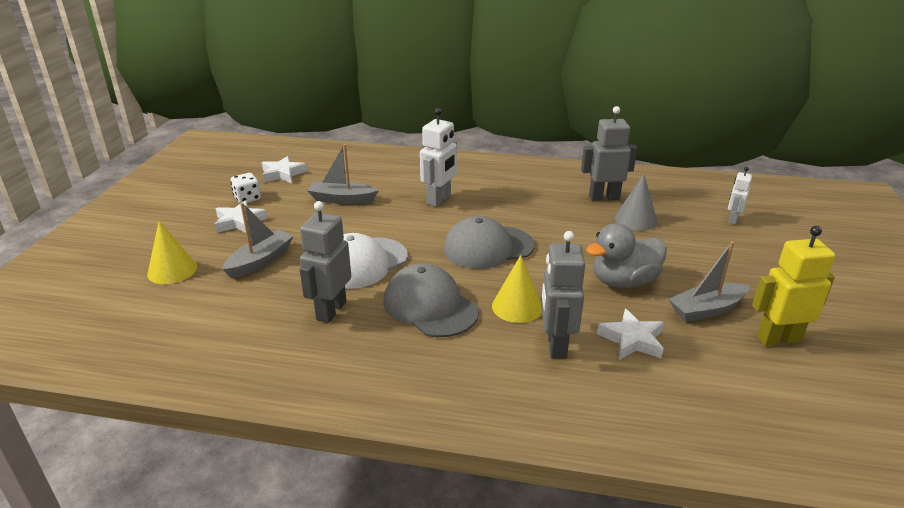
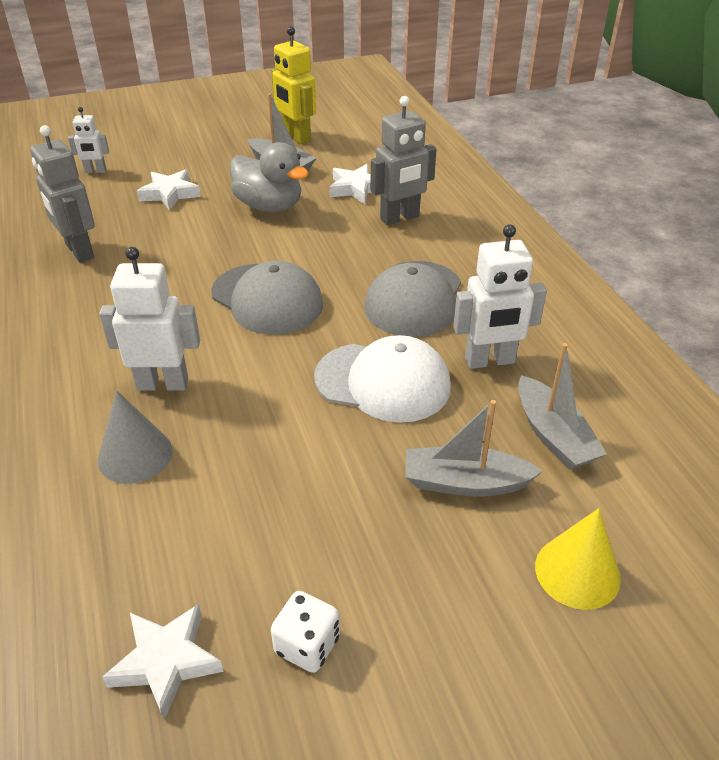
camera: 120 degrees left, 10 degrees up
white star [214,200,267,233] -> white star moved to [137,169,201,210]
grey robot [299,201,351,323] -> white robot [453,224,547,369]
grey boat [307,144,379,204] -> grey boat moved to [518,343,607,470]
yellow cone [492,255,542,323] -> none
grey cone [615,174,658,231] -> grey cone moved to [98,391,173,484]

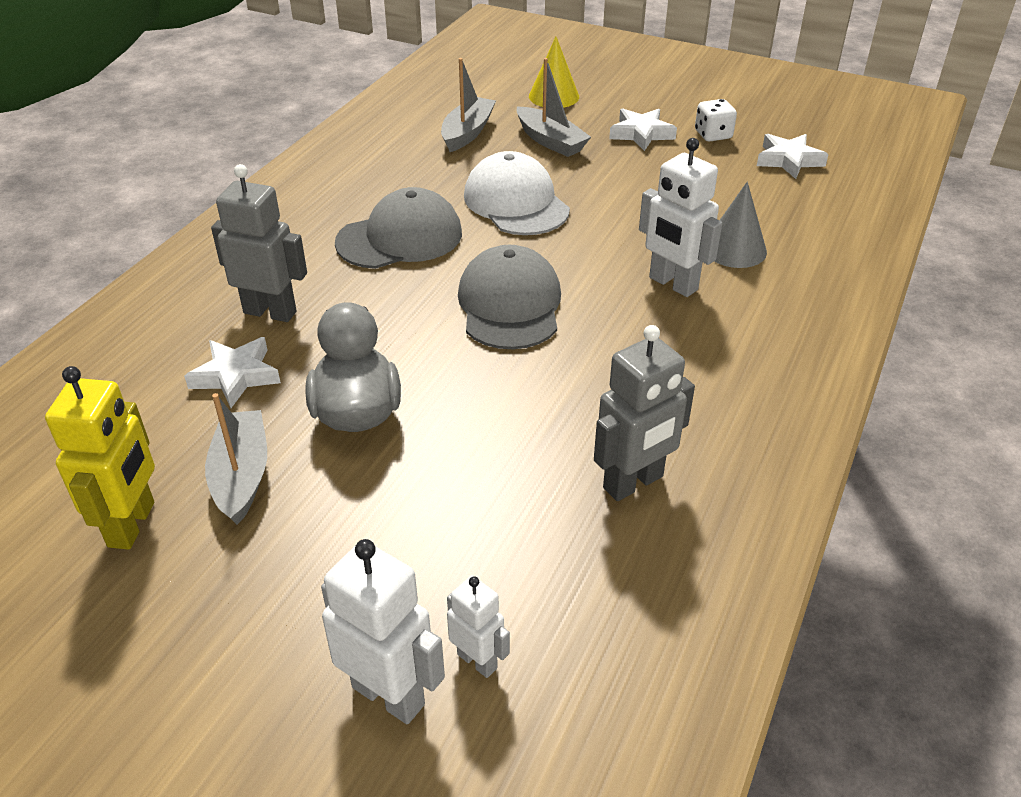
camera: 135 degrees left, 0 degrees up
grey robot [30,125,95,262] -> grey robot turned 45 degrees clockwise [594,325,695,501]
white star [137,169,201,210] -> white star moved to [609,108,677,151]
white robot [453,224,547,369] -> white robot moved to [321,539,445,724]

